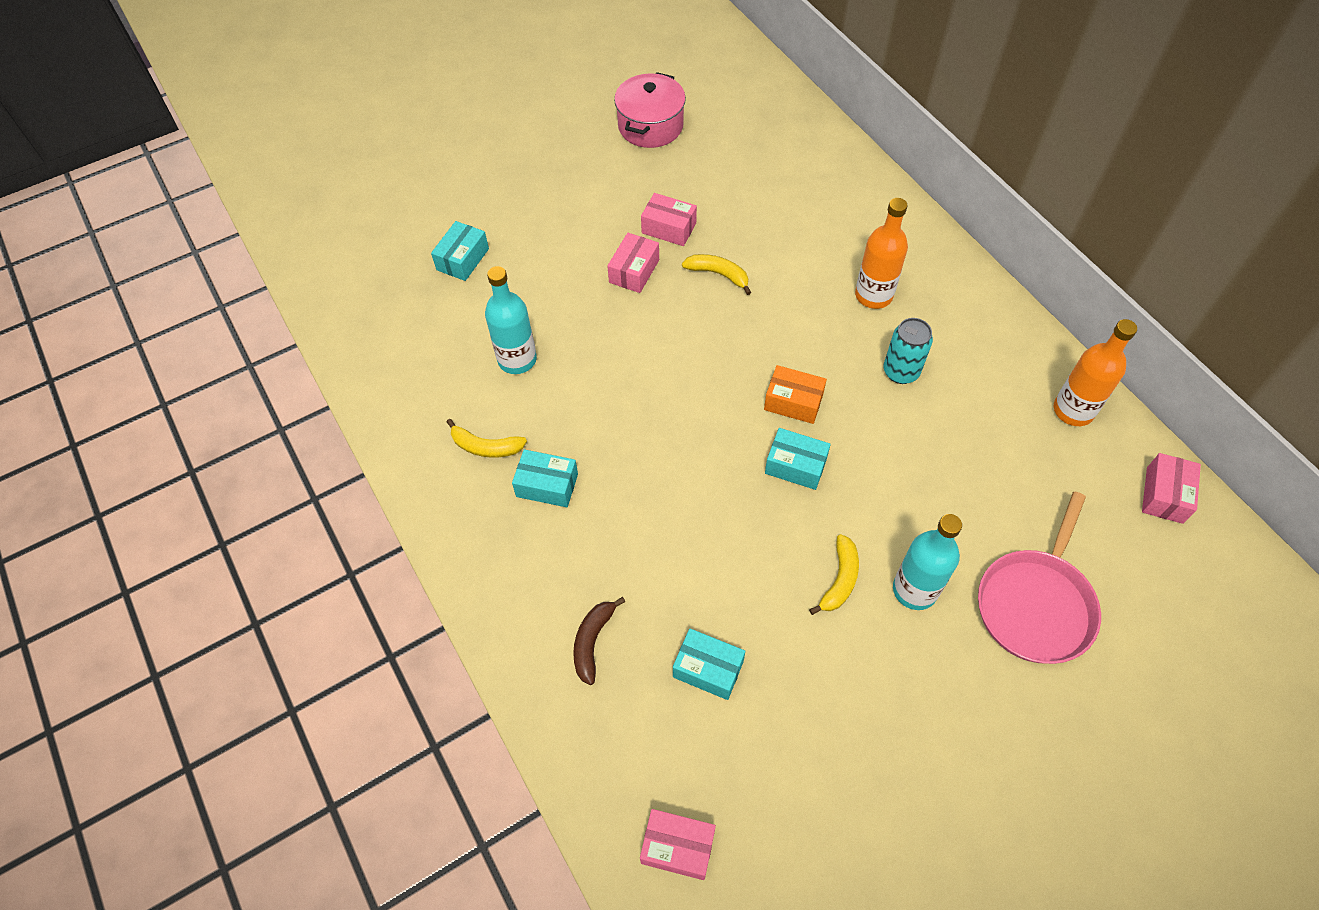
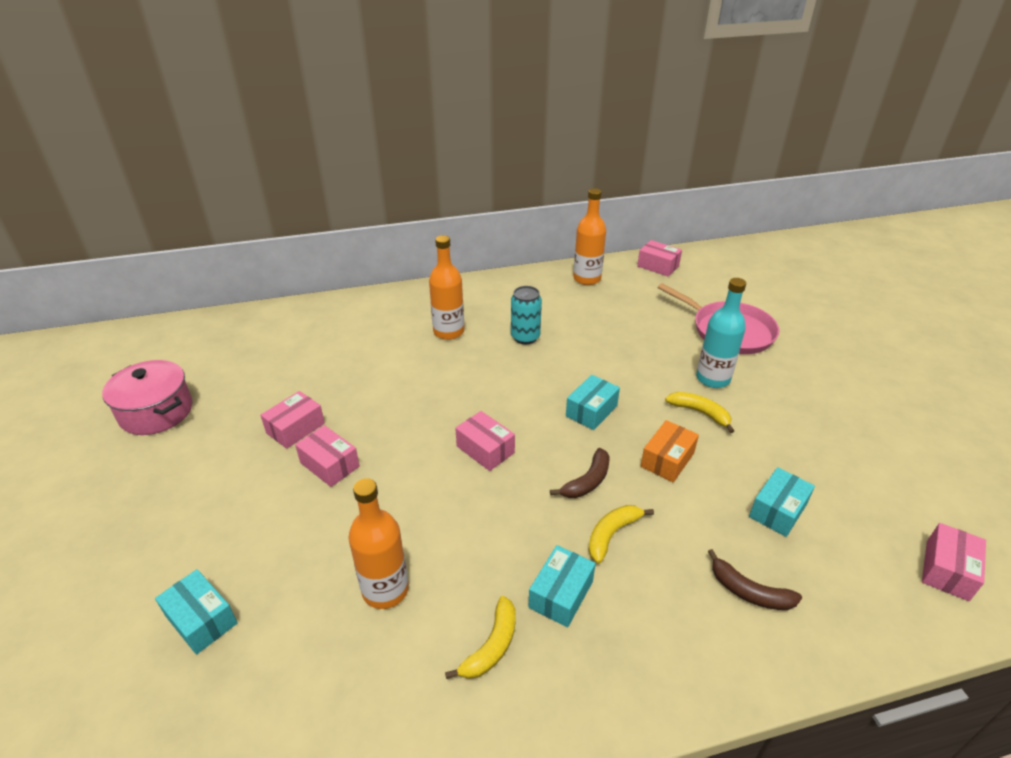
camera: 75 degrees left, 20 degrees down
turquoise bottle [485,266,537,374] -> orange bottle [348,478,409,609]
yellow banana [682,254,751,295] -> yellow banana moved to [588,505,654,563]
orange box [764,365,827,424] -> orange box moved to [641,420,699,483]
none -> pink box [455,411,515,471]
none -> brown banana [550,448,610,498]

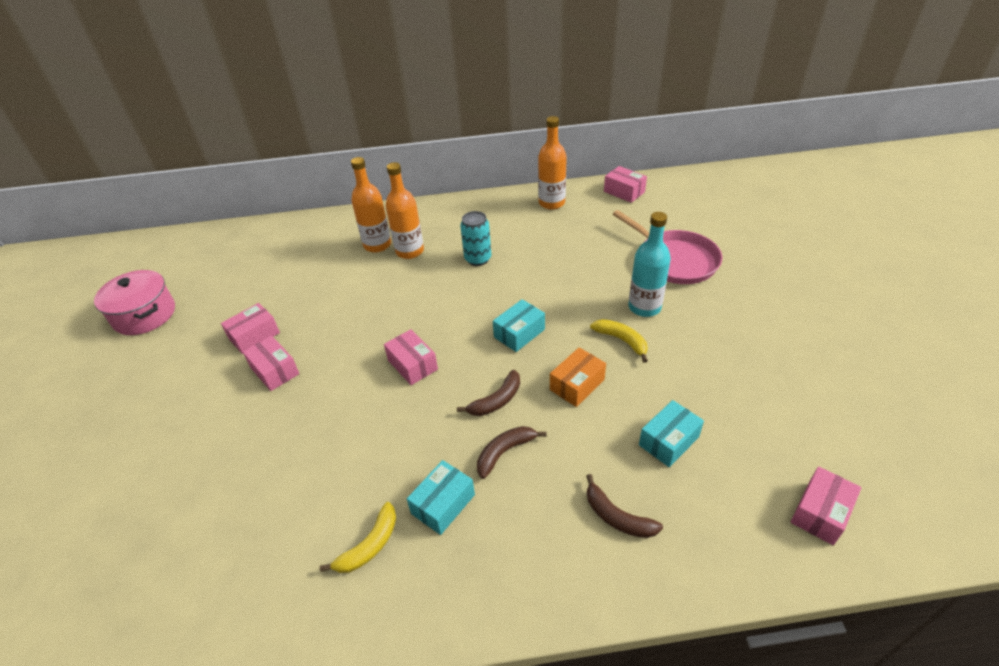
camera: 10 degrees right, 5 degrees up
turquoise box [155,569,238,655] -> none
orange bottle [348,478,409,609] -> orange bottle moved to [351,157,391,253]
yellow banana [588,505,654,563] -> brown banana [477,426,546,479]

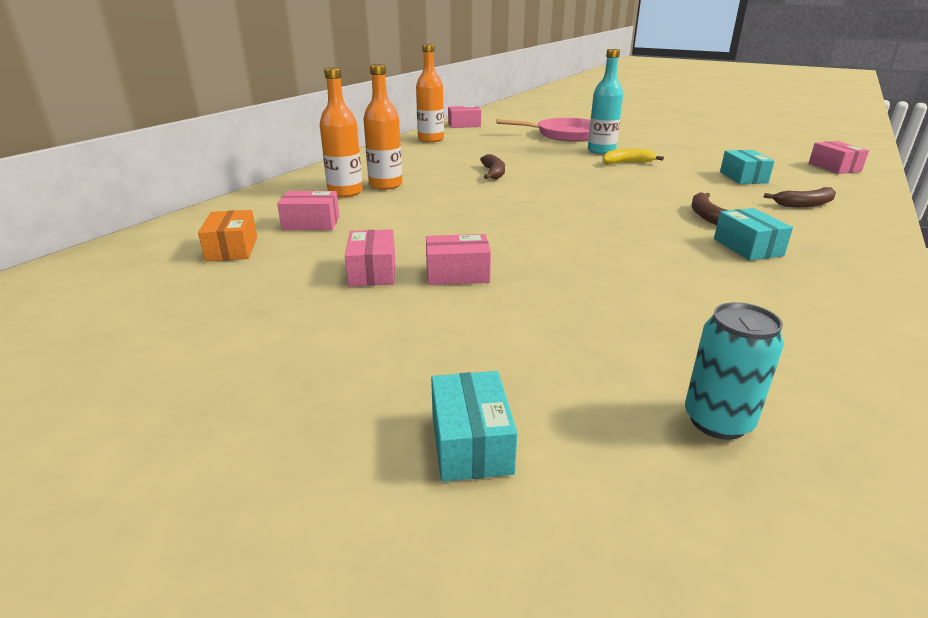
camera: 55 degrees left, 15 degrees down
pink pot [94,270,175,335] -> none
yellow banana [320,502,396,573] -> none
pink box [384,329,438,385] -> pink box moved to [277,191,340,230]
brown banana [457,370,520,416] -> brown banana moved to [480,154,505,180]
turquoise can [460,211,491,266] -> turquoise can moved to [685,302,784,440]
turquoise box [493,299,545,352] -> turquoise box moved to [431,371,517,482]
orange box [550,347,606,407] -> orange box moved to [198,210,257,262]

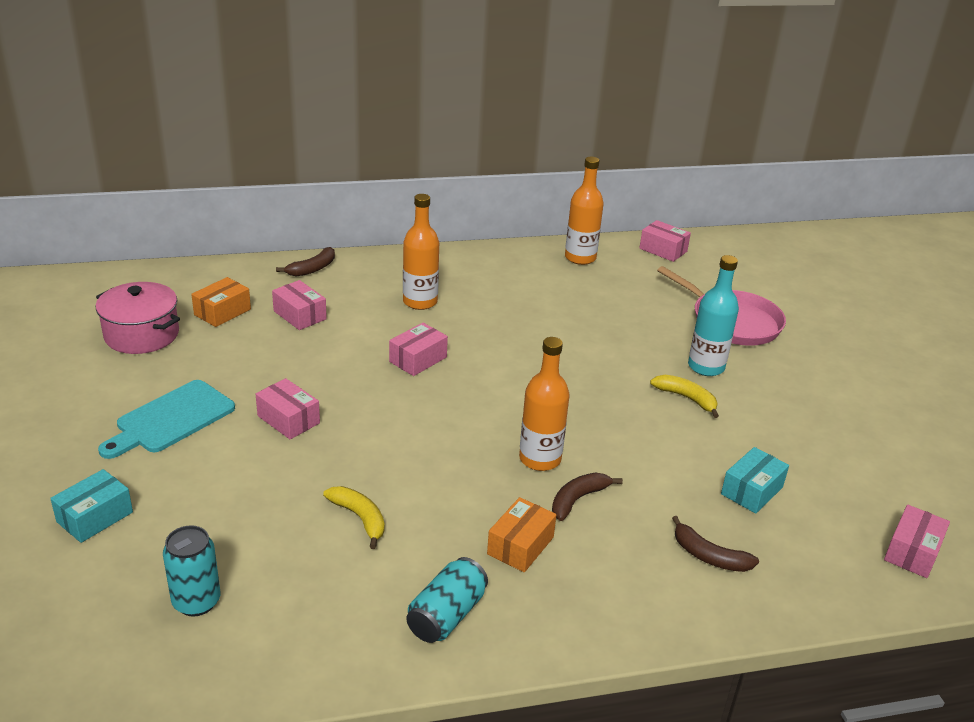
camera: 45 degrees right, 5 degrees up
orange bottle [320,67,363,197] -> orange bottle moved to [519,337,570,471]
pink box [345,229,395,286] -> pink box moved to [389,323,448,376]
brown banana [480,154,505,180] -> brown banana moved to [276,247,335,276]
turquoise box [714,208,793,261] -> orange box [487,497,556,572]
none -> pink pot [96,282,180,354]
none -> turquoise cutting board [98,380,235,459]
none -> yellow banana [323,486,385,549]
none -> turquoise can [407,557,488,643]

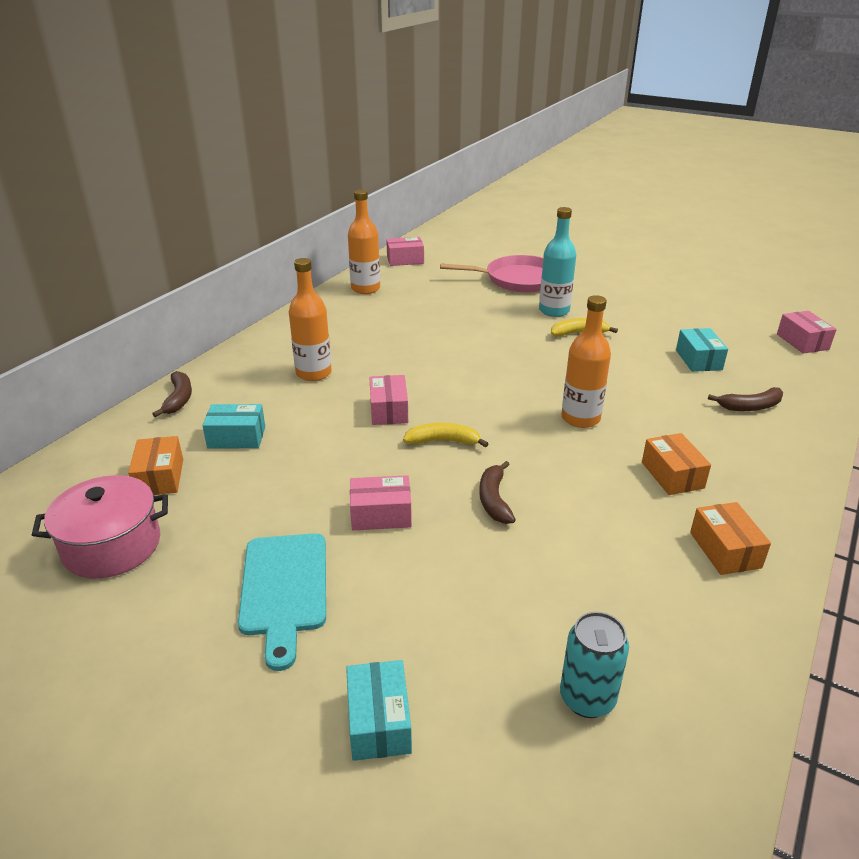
camera: 45 degrees left, 0 degrees up
pink box [272,280,327,330] -> turquoise box [202,404,265,448]
yellow banana [323,486,385,549] -> yellow banana moved to [403,423,489,447]
turquoise can [407,557,488,643] -> orange box [690,502,771,575]
brown banana [552,473,623,521] -> brown banana moved to [479,461,516,524]

